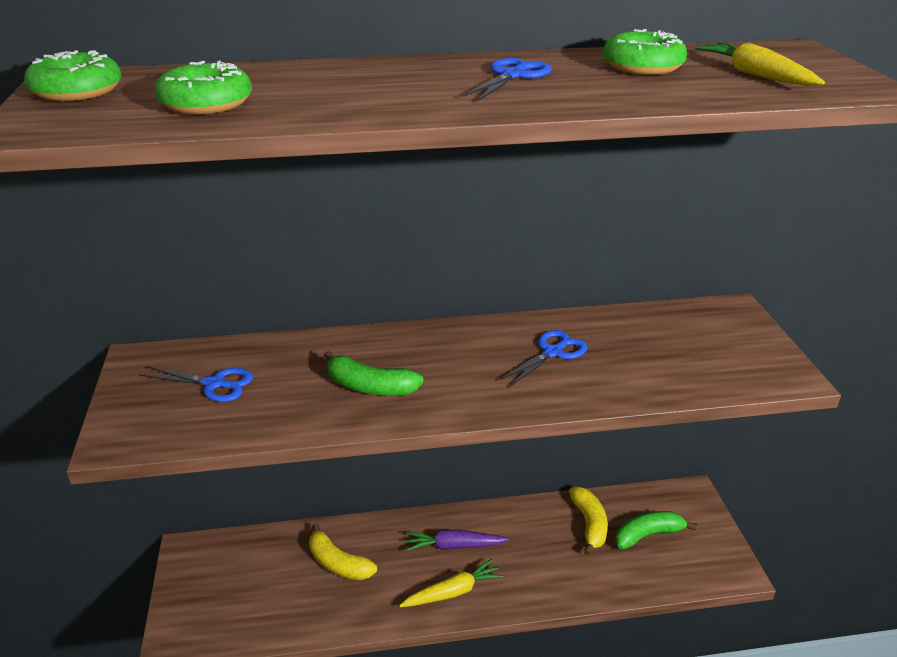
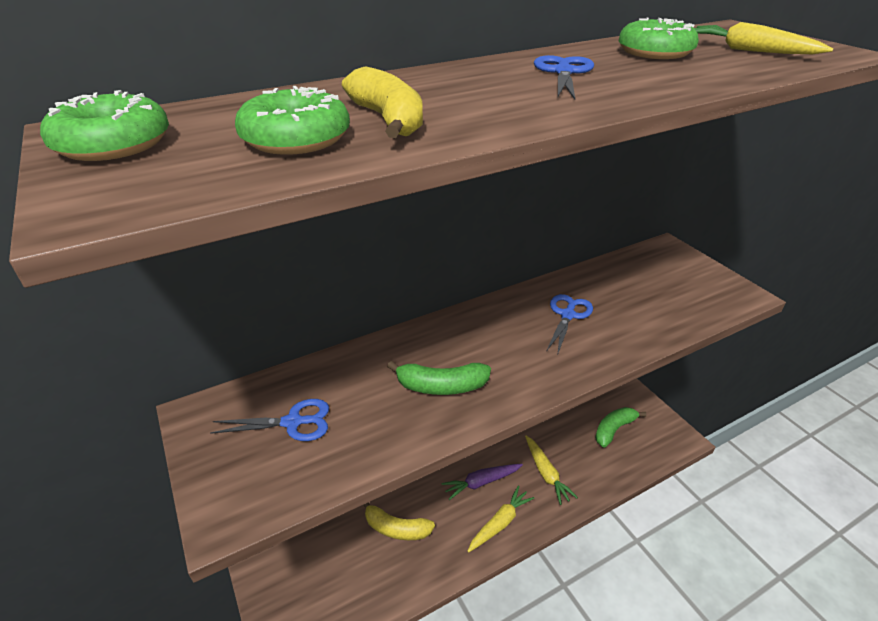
camera: 20 degrees left, 5 degrees up
yellow banana [569,487,608,555] -> yellow banana moved to [342,66,423,138]
none -> yellow carrot [525,436,578,505]

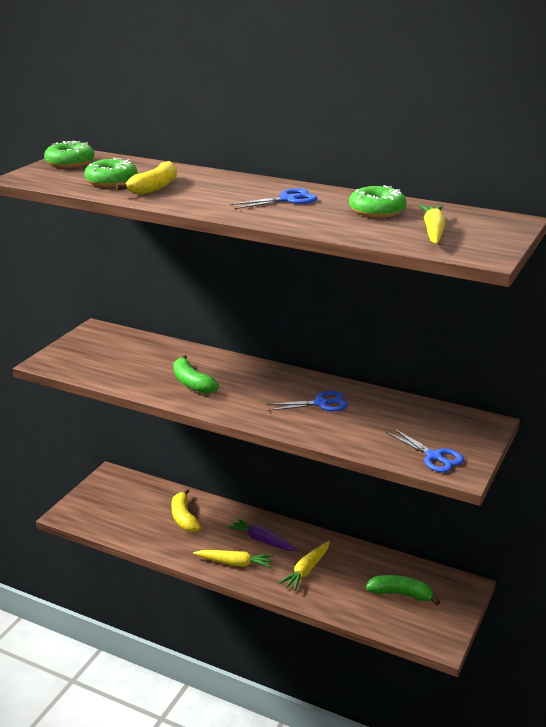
camera: 55 degrees right, 10 degrees down
blue scissors [210,399,329,441] -> blue scissors moved to [386,428,464,472]

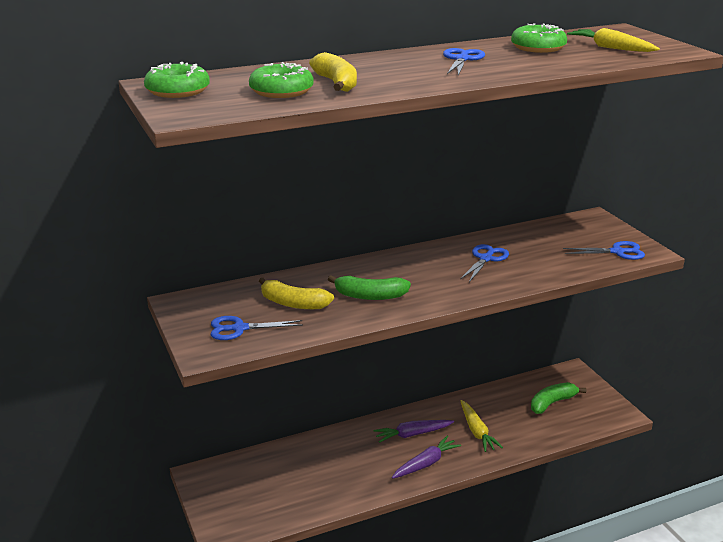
camera: 50 degrees left, 0 degrees up
yellow banana [171,489,201,532] -> yellow banana moved to [259,278,334,309]
yellow carrot [193,550,274,568] -> purple carrot [392,436,461,479]
none -> blue scissors [211,316,303,340]

